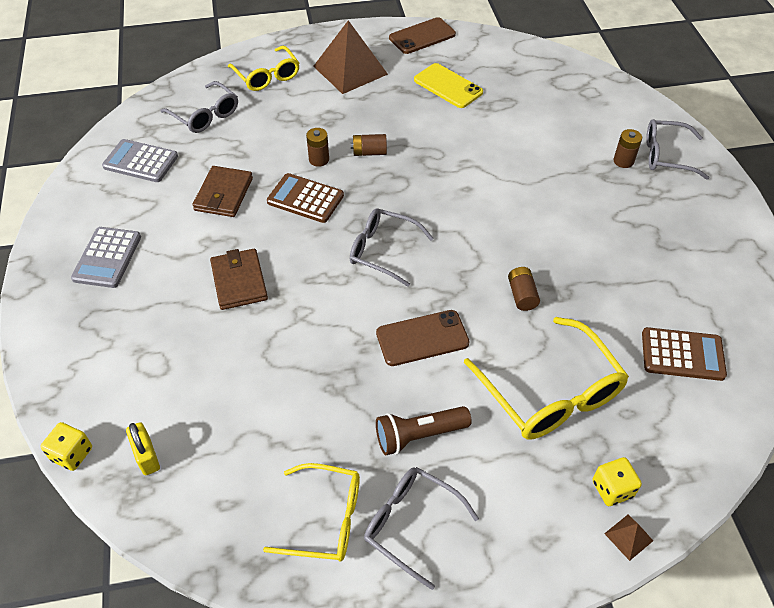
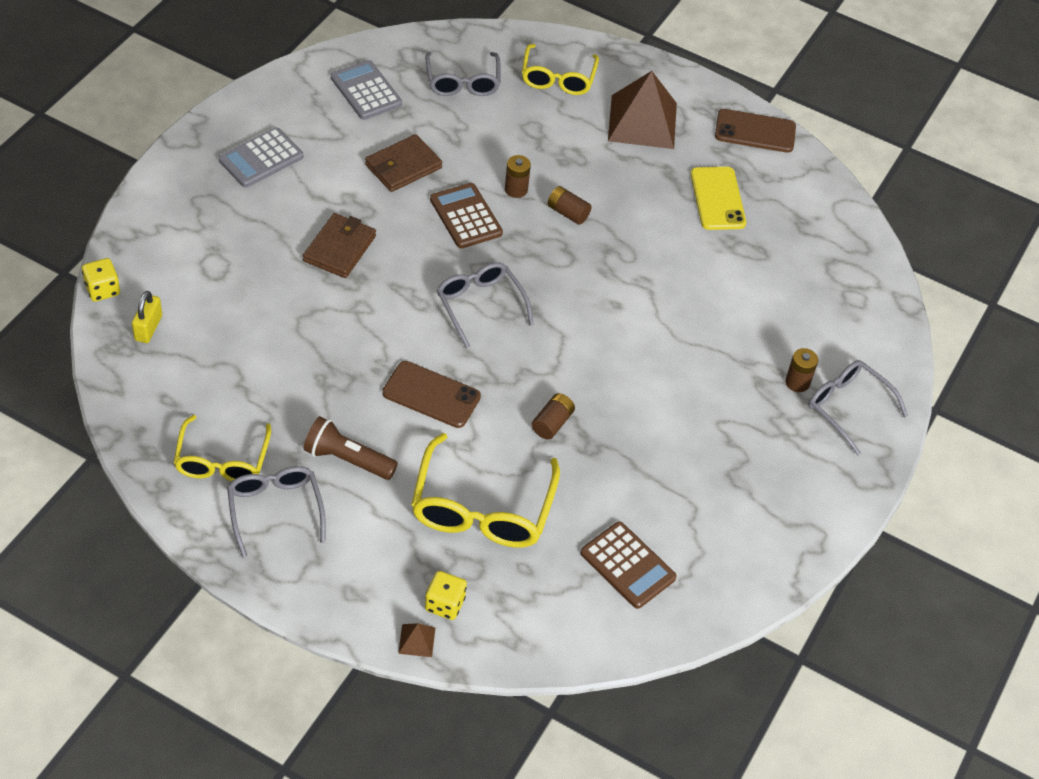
camera: 35 degrees right, 0 degrees up
yellow glasses [263,463,360,561] -> yellow glasses turned 45 degrees clockwise [174,415,271,481]

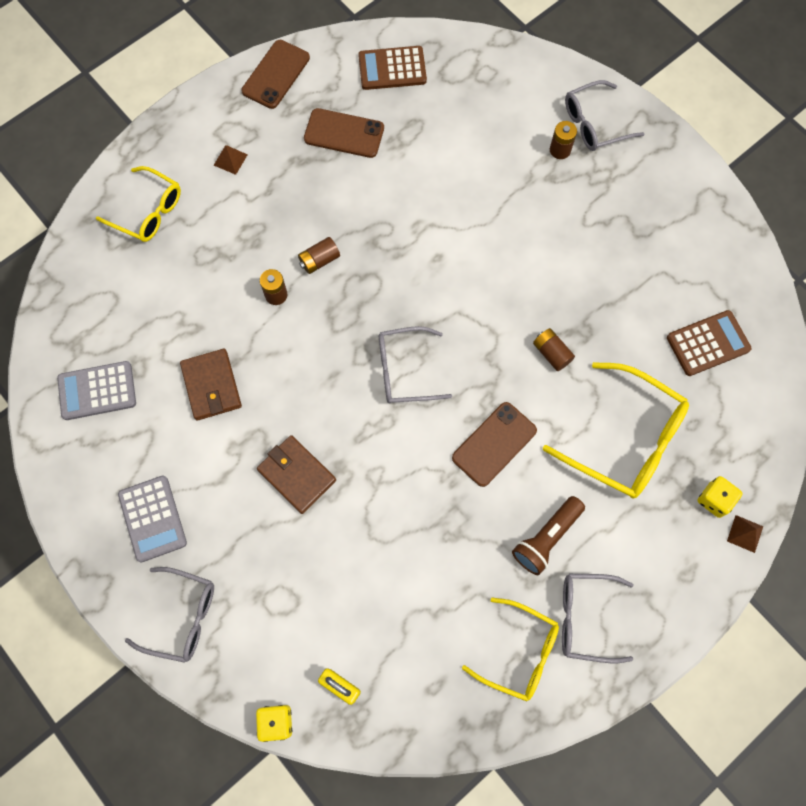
camera: 65 degrees left, 20 degrees up
grey glasses [425,52,501,96] -> grey glasses moved to [125,567,214,663]
brown calculator [430,183,503,249] -> brown calculator moved to [358,46,427,90]
brown pyramid [608,71,677,149] -> brown pyramid [214,145,248,175], size x0.40
yellow phone [691,167,746,230] -> brown phone [304,108,384,158]

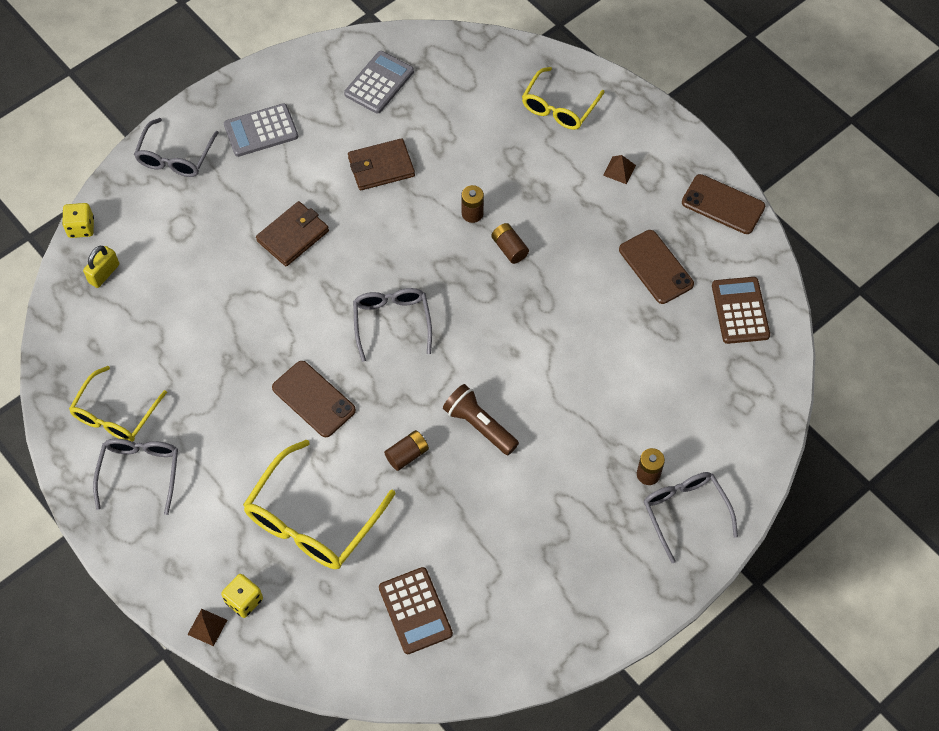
camera: 90 degrees right, 10 degrees down
grey calculator [57,361,136,420] -> grey calculator turned 45 degrees clockwise [344,51,414,114]
brown phone [304,108,384,158] -> brown phone turned 45 degrees counterclockwise [619,230,694,304]
brown flashlight [512,496,585,575] -> brown flashlight moved to [443,384,519,455]

